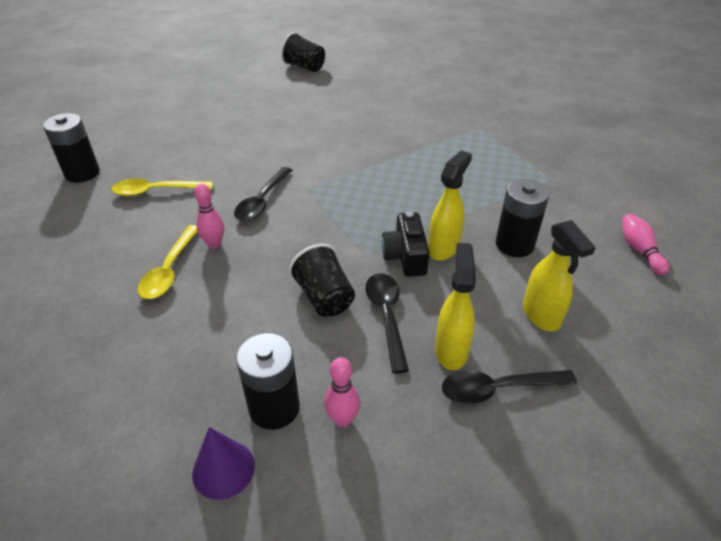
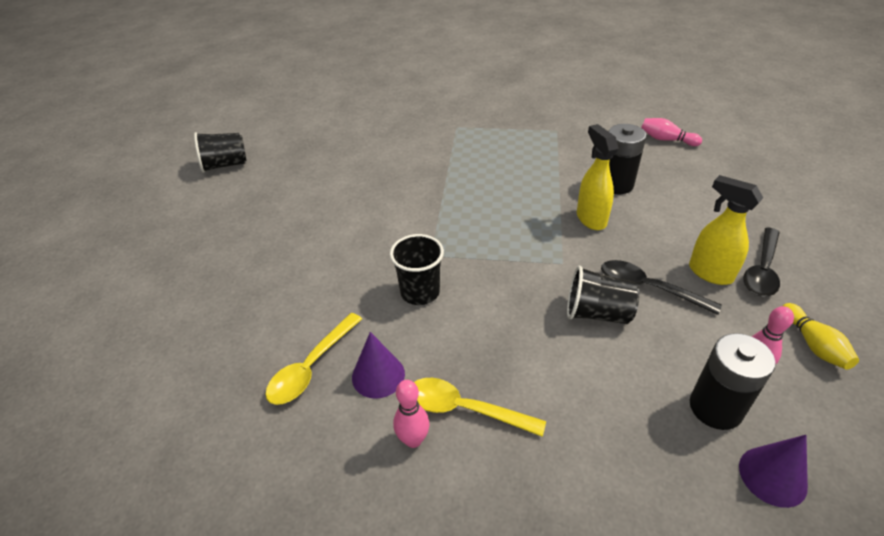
camera: 50 degrees left, 0 degrees up
black battery [43,113,100,183] -> none
yellow spoon [138,225,197,299] -> yellow spoon turned 150 degrees clockwise [414,378,546,437]
pink bowling pin [194,184,224,249] -> pink bowling pin moved to [393,380,429,448]
black spoon [234,167,292,221] -> black cup [390,234,444,305]
black camera [381,212,430,277] -> none
yellow spray bottle [523,220,596,331] -> none
none -> purple cone [352,332,405,399]
none -> yellow bowling pin [783,303,859,370]

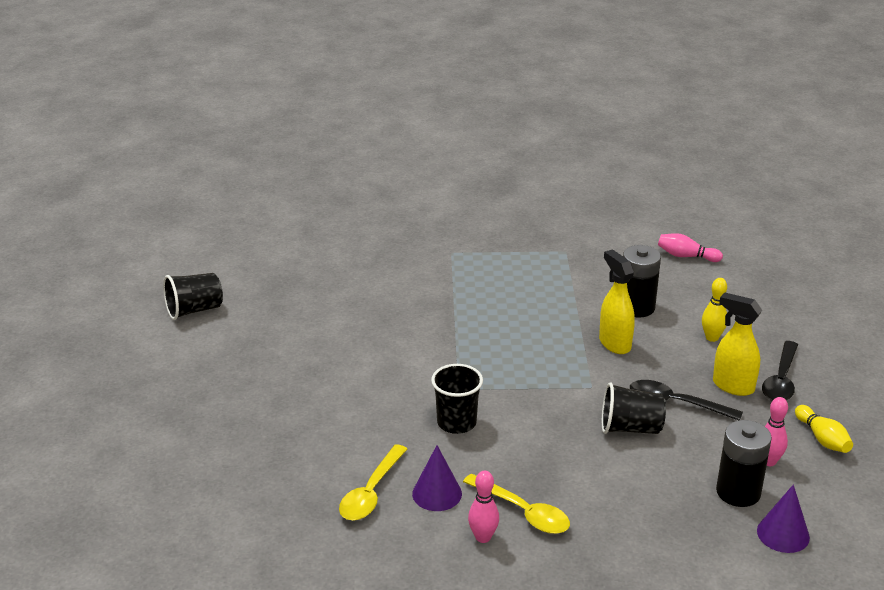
camera: 10 degrees left, 10 degrees down
yellow spoon [414,378,546,437] -> yellow spoon turned 150 degrees counterclockwise [463,474,570,534]
none -> yellow bowling pin [702,278,727,342]

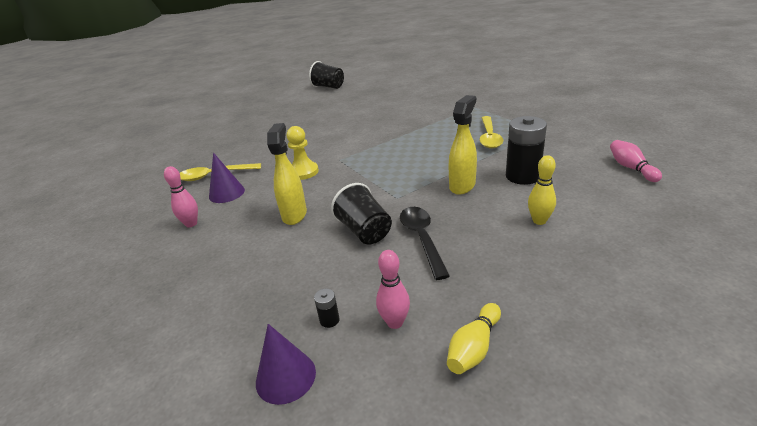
camera: 60 degrees right, 0 degrees up
black cup [431,364,483,434] -> yellow pawn [287,126,319,180]
yellow spoon [463,474,570,534] -> yellow spoon moved to [479,116,503,148]
yellow spray bottle [713,293,762,396] -> yellow spray bottle moved to [267,123,307,225]
black battery [716,420,772,507] -> black battery [314,289,340,328], size x0.42
black spoon [762,341,798,401] -> none

